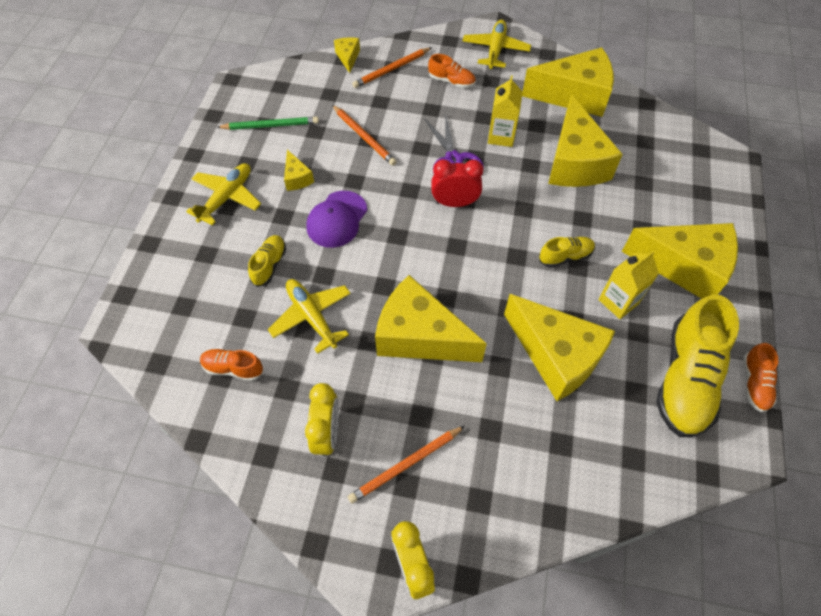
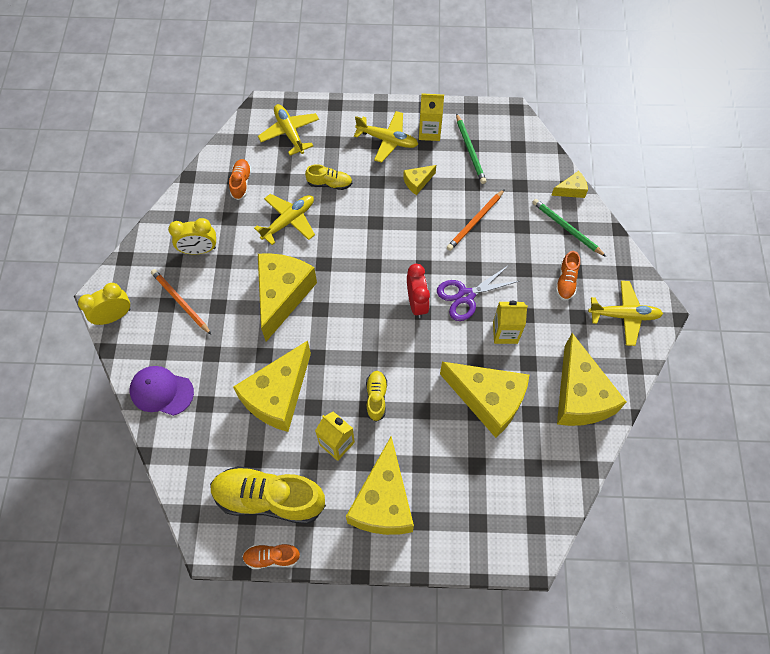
camera: 80 degrees right, 5 degrees up
purple cap [306,191,368,248] -> purple cap moved to [129,366,194,416]
orange pencil [352,47,432,88] -> green pencil [532,199,606,257]
yellow shoe [539,237,595,268] -> yellow shoe turned 150 degrees counterclockwise [366,371,387,422]
yellow cheese [548,94,623,187] -> yellow cheese turned 135 degrees counterclockwise [440,362,529,438]
none -> yellow plane [258,104,319,156]
none -> yellow carton [419,93,444,141]

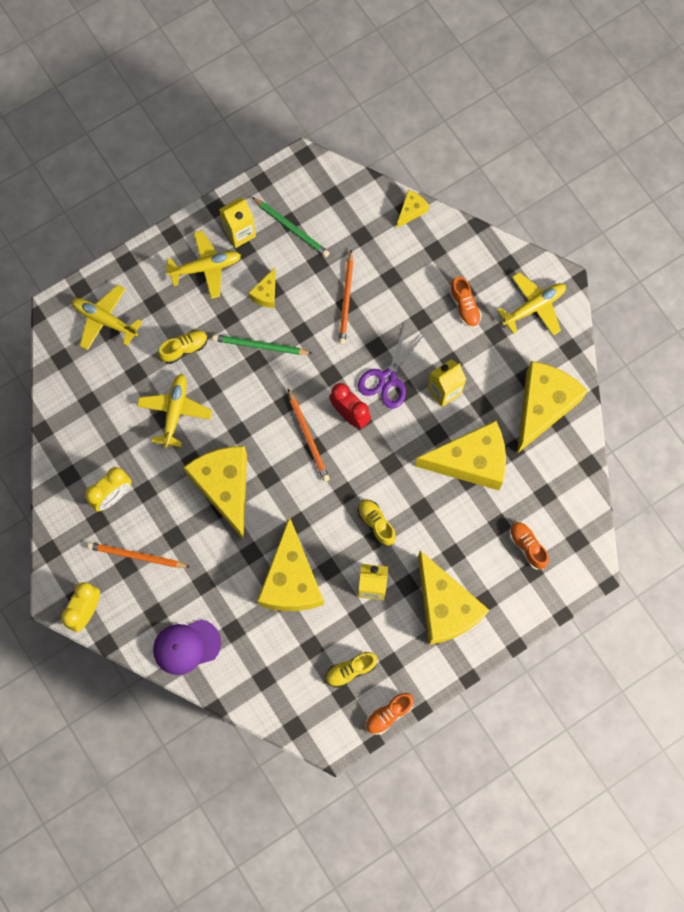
camera: 35 degrees left, 10 degrees up
yellow shoe [210,466,326,524] -> yellow shoe [325,652,377,688], size x0.48
orange shoe [229,159,252,200] -> orange shoe moved to [509,522,549,570]
green pencil [532,199,606,257] -> green pencil moved to [212,334,313,355]
yellow cheese [557,333,627,426] -> yellow cheese turned 105 degrees counterclockwise [517,361,588,453]
none -> orange pencil [288,389,330,482]

